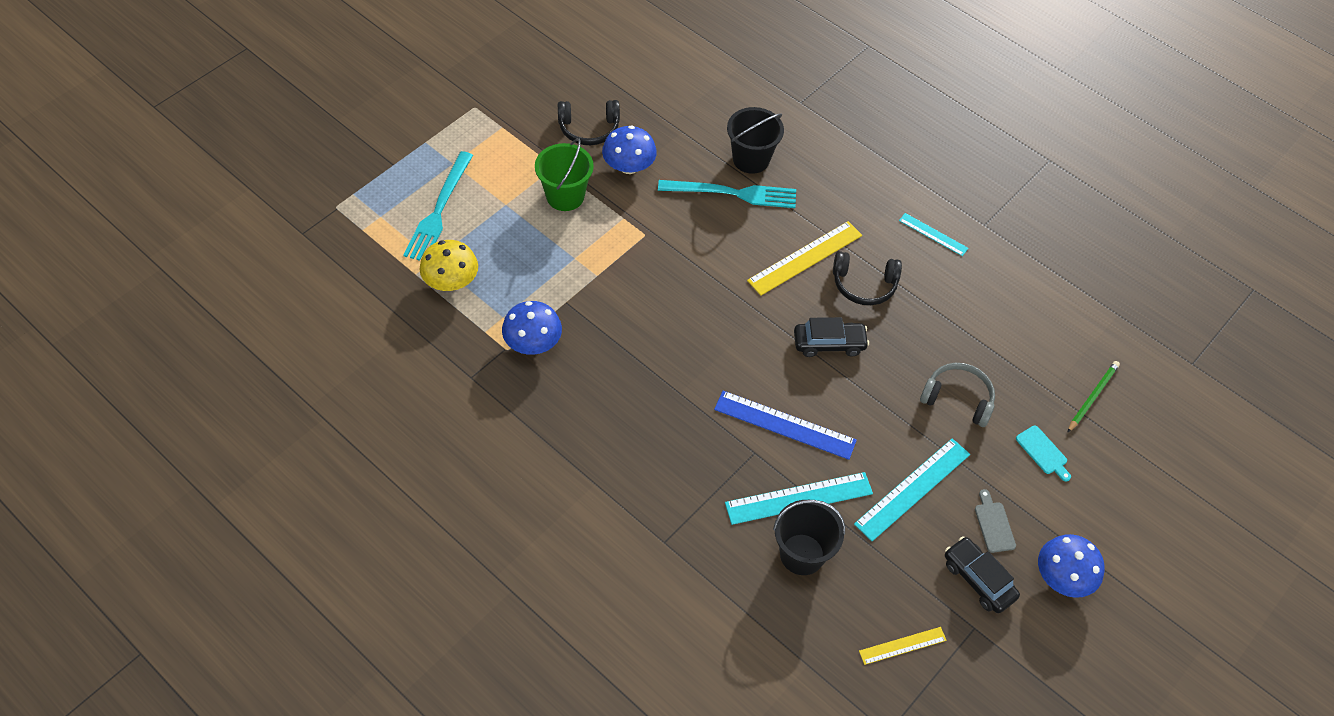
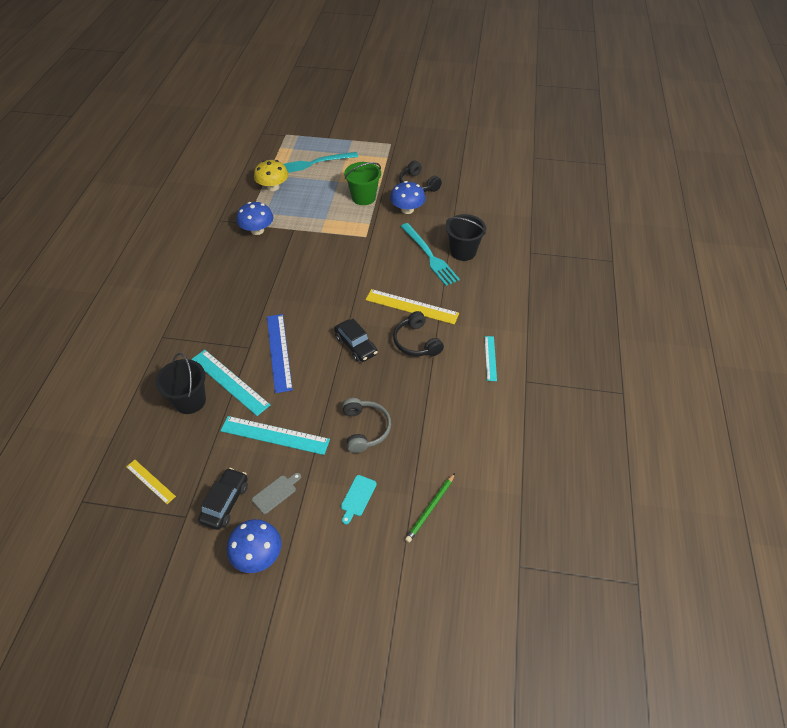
camera: 60 degrees right, 5 degrees down
green pencil [1067,361,1120,433] -> green pencil turned 120 degrees clockwise [405,473,455,543]

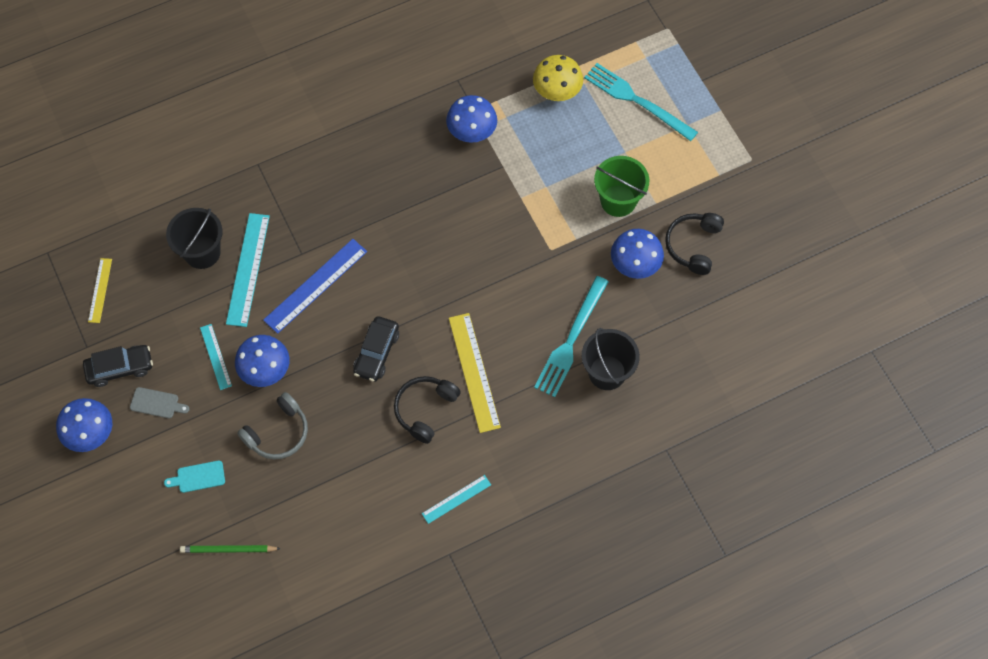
camera: 55 degrees right, 15 degrees up
turquoise ruler [221,416,330,455] -> turquoise ruler [200,324,232,390], size x0.57
none -> blue mushroom [235,335,290,387]

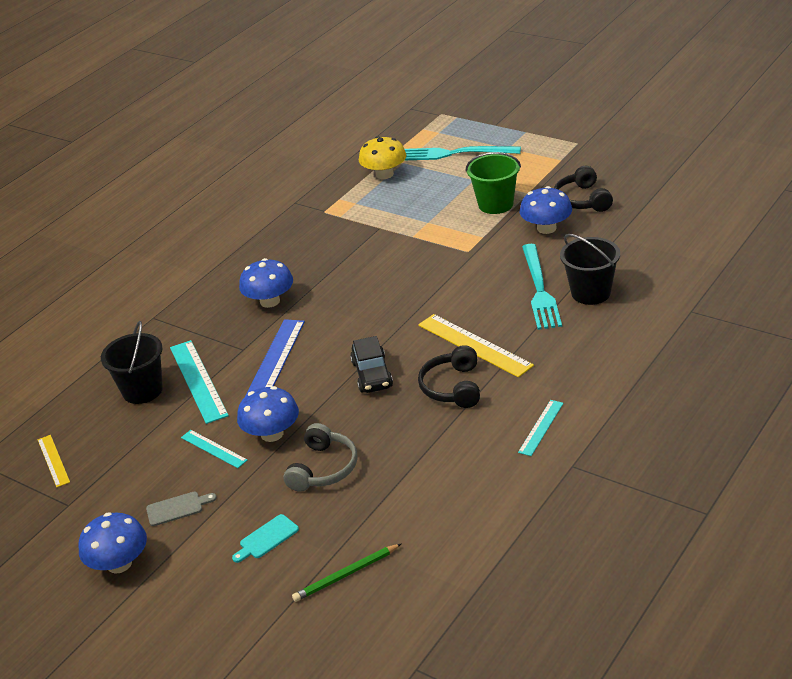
camera: 25 degrees left, 30 degrees down
black car [83,345,153,387] -> none
blue mushroom [446,95,497,143] -> blue mushroom moved to [239,258,293,308]

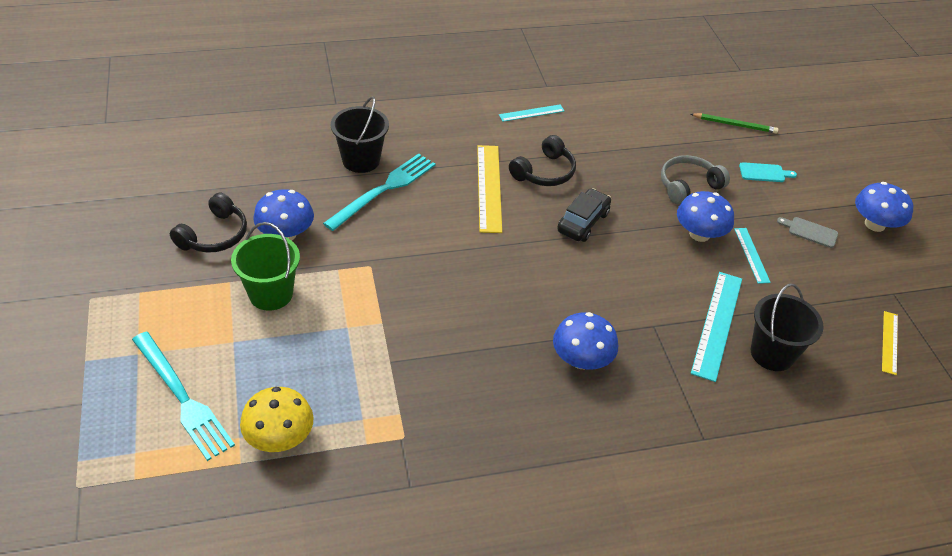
camera: 145 degrees left, 10 degrees up
blue ruler [246,319,305,395] -> none

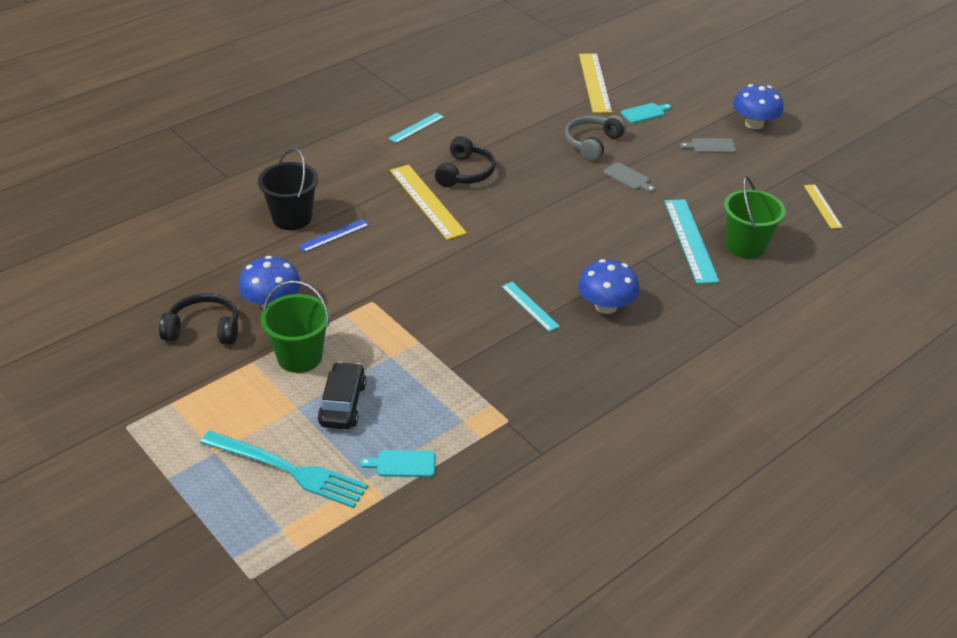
camera: 25 degrees left, 5 degrees down
black headphones [170,192,247,253] -> black headphones turned 90 degrees counterclockwise [159,293,238,345]
yellow mushroom [240,387,314,452] -> turquoise cutting board [360,450,435,477]
turquoise fork [323,154,436,231] -> blue ruler [298,219,369,253]
black car [557,188,611,242] -> black car moved to [317,362,366,429]
blue mushroom [677,191,734,242] -> grey cutting board [603,162,655,192]
green pencil [690,113,778,133] -> yellow ruler [579,54,612,113]
turquoise ruler [734,228,771,284] -> turquoise ruler moved to [501,282,560,332]
black bucket [751,283,824,371] -> green bucket [724,177,786,259]

